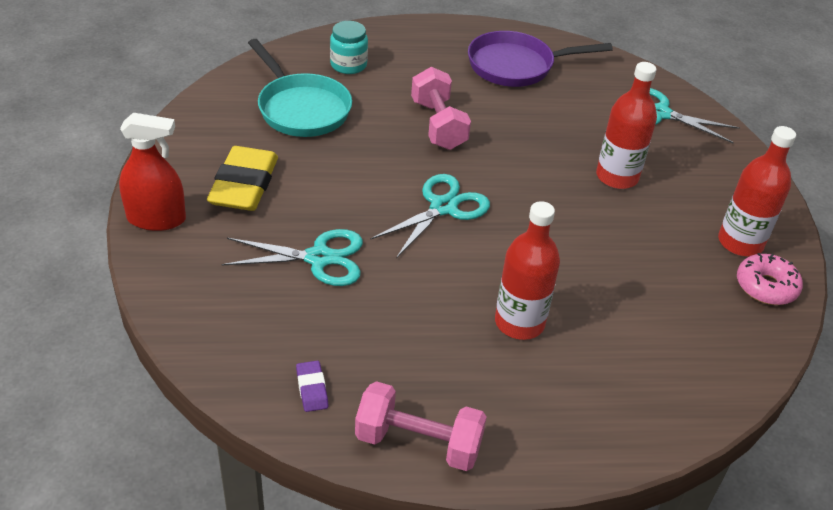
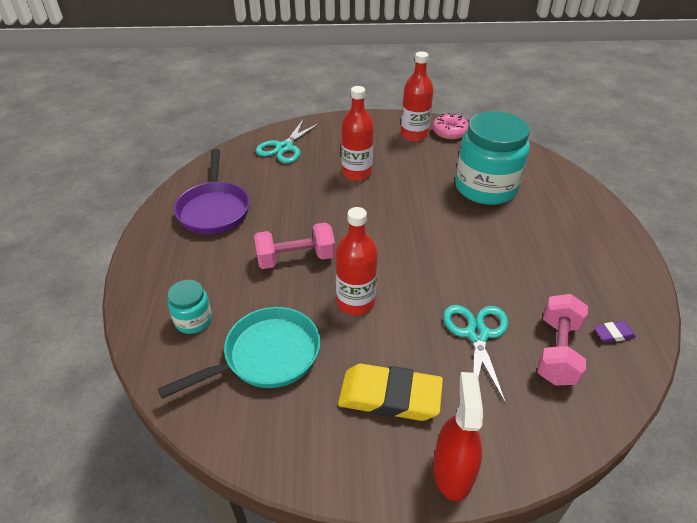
camera: 85 degrees left, 0 degrees up
pink dumbbell [355,381,487,471] -> pink dumbbell moved to [537,294,588,386]
turquoise scissors [370,174,490,258] -> none
red bottle [495,201,560,340] -> red bottle moved to [336,207,378,315]
none -> turquoise jar [455,111,530,205]

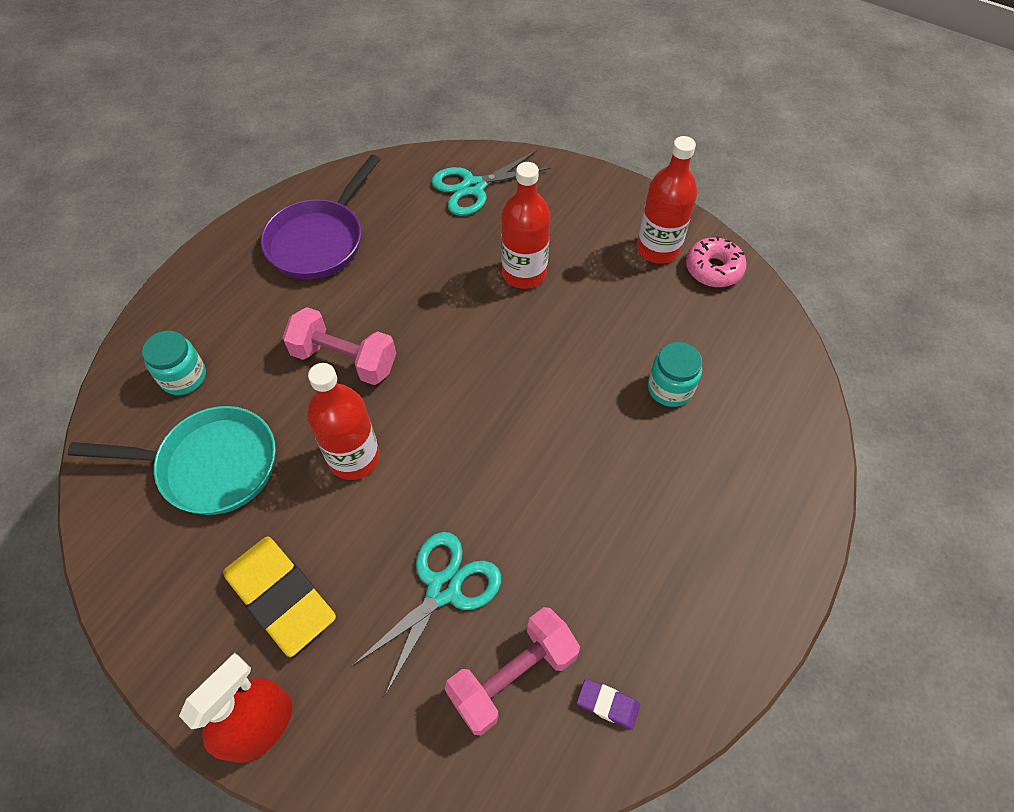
camera: 35 degrees right, 15 degrees up
turquoise jar [455,111,530,205] -> turquoise jar [648,342,702,407], size x0.47

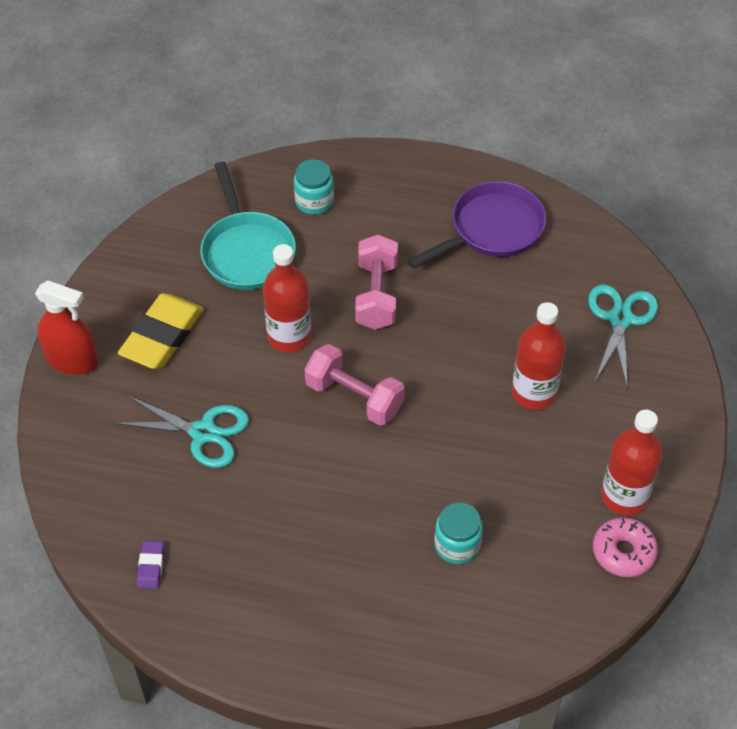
camera: 70 degrees right, 5 degrees down
purple pan [261,155,381,279] -> purple pan turned 135 degrees clockwise [407,181,546,269]
turquoise scissors [432,150,551,216] -> turquoise scissors turned 60 degrees clockwise [588,284,658,390]
pink dumbbell [445,607,580,735] -> pink dumbbell moved to [305,344,405,426]

